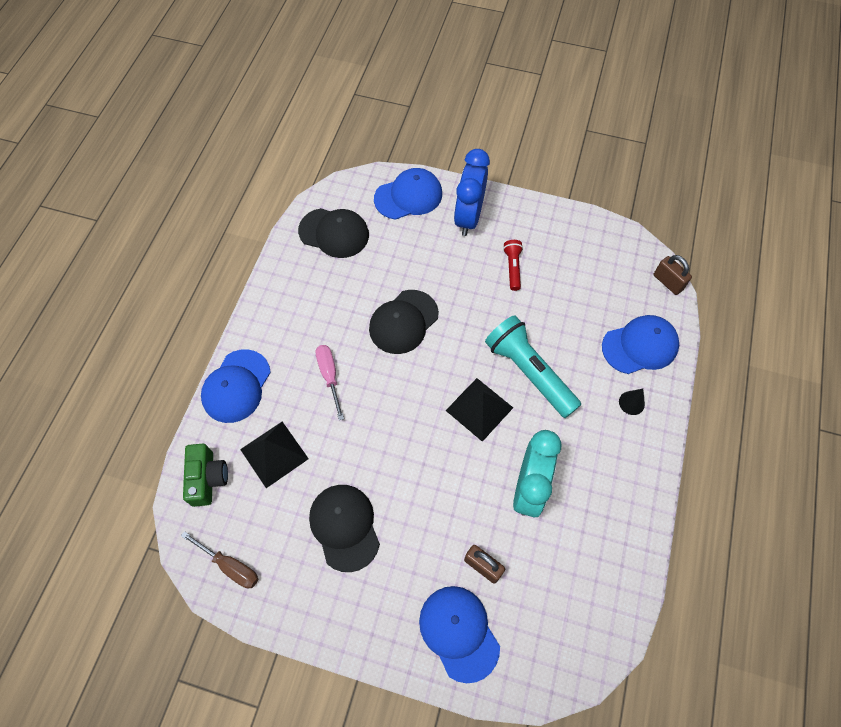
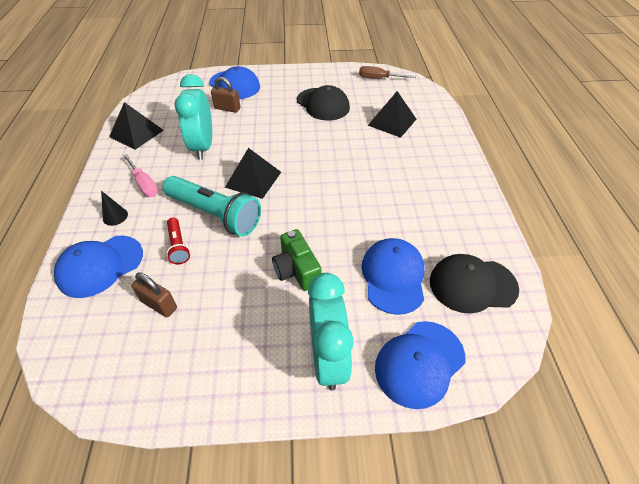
camera: 160 degrees right, 15 degrees down
green camera [183,444,228,507] -> green camera moved to [272,229,321,291]
blue cap [201,349,271,423] -> blue cap moved to [361,238,425,315]
pink screwdriver [316,345,344,420] -> pink screwdriver moved to [123,154,158,197]
black cap [369,290,439,354] -> none
blue clock [454,149,490,236] -> turquoise clock [308,273,354,390]
red flashlight [503,240,523,291] -> red flashlight moved to [166,217,190,264]
brown padlock [654,255,692,295] -> brown padlock moved to [131,272,177,317]
none -> black pyramid [109,102,164,150]

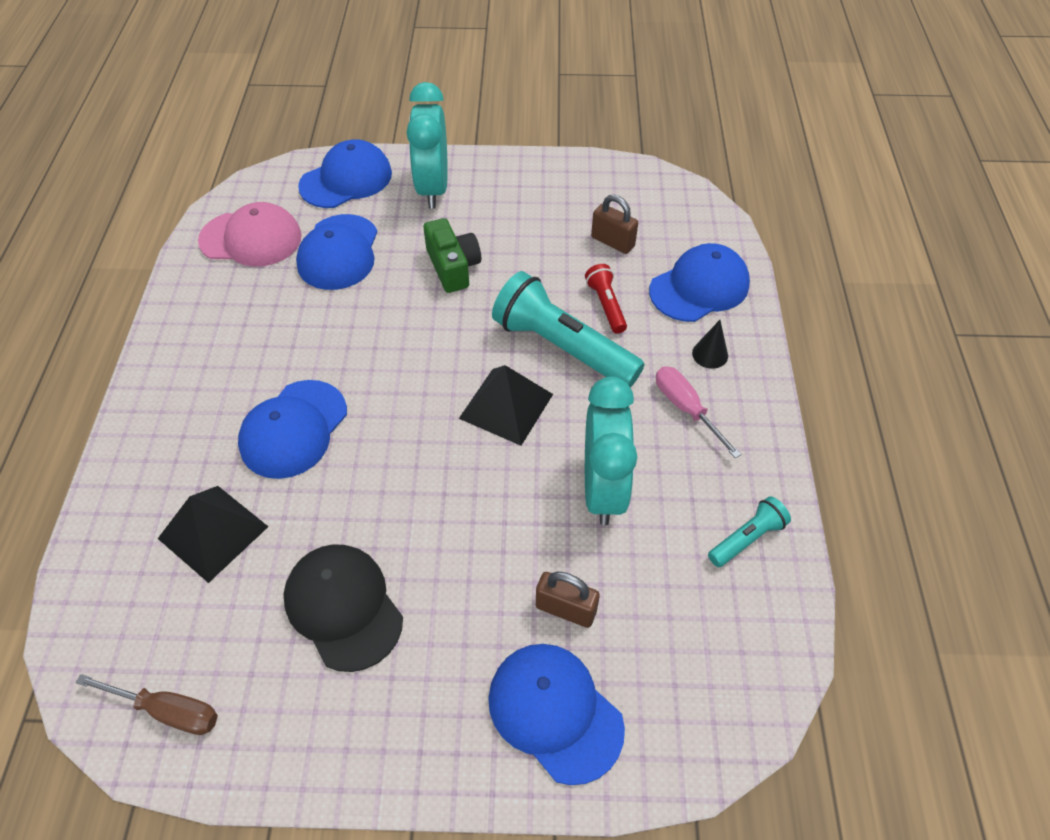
camera: 175 degrees left, 5 degrees up
black pyramid [109,102,164,150] -> turquoise flashlight [708,496,791,567]
black cap [430,254,519,313] -> pink cap [198,202,302,267]
none -> blue cap [238,380,347,479]

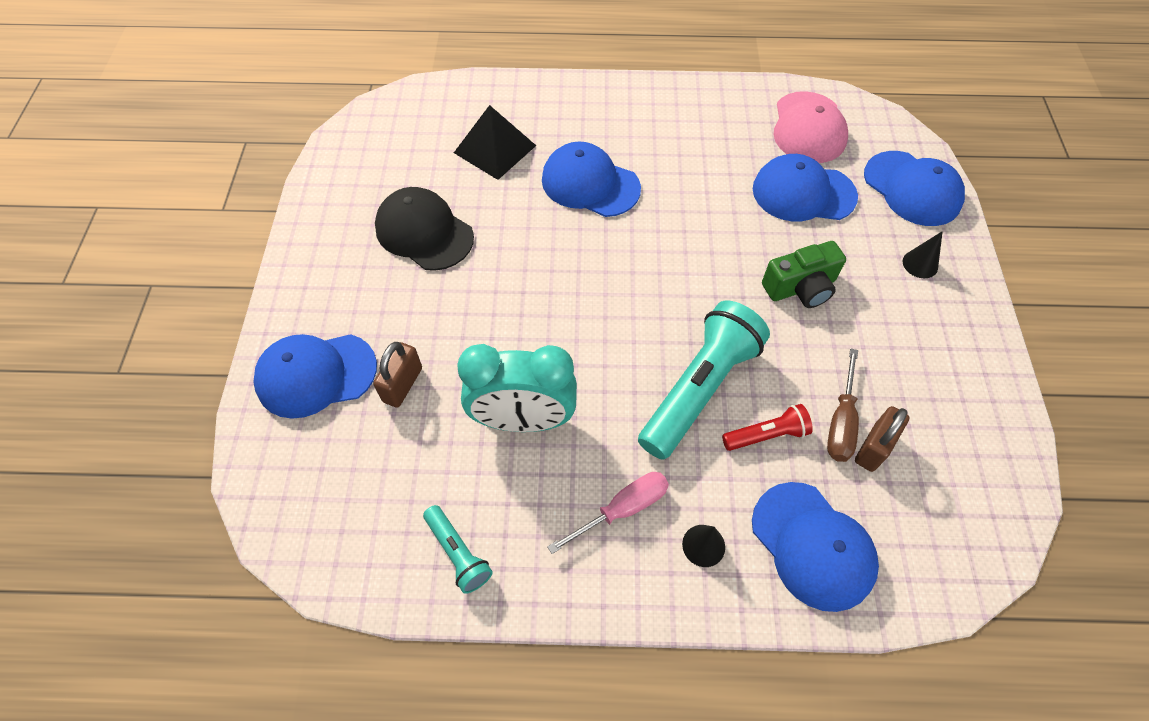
camera: 90 degrees right, 5 degrees up
brown screwdriver [76,674,218,735] -> brown screwdriver moved to [827,349,859,462]
black cap [284,544,403,672] -> black cap turned 105 degrees counterclockwise [375,187,474,271]
turquoise clock [406,82,448,209] -> black cone [903,231,943,278]
black pyramid [459,365,553,446] -> none
blue cap [488,644,625,785] -> blue cap turned 150 degrees counterclockwise [253,334,377,419]

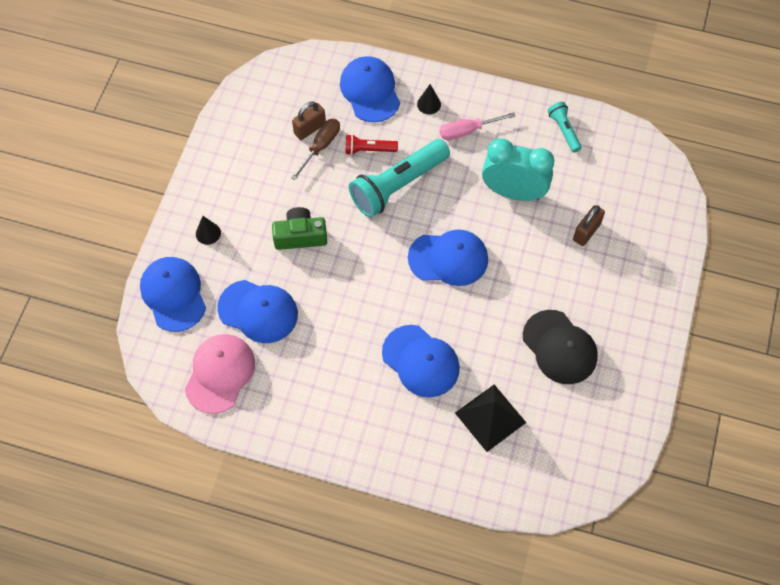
camera: 165 degrees left, 5 degrees up
blue cap [253,334,377,419] -> blue cap moved to [408,230,488,286]

